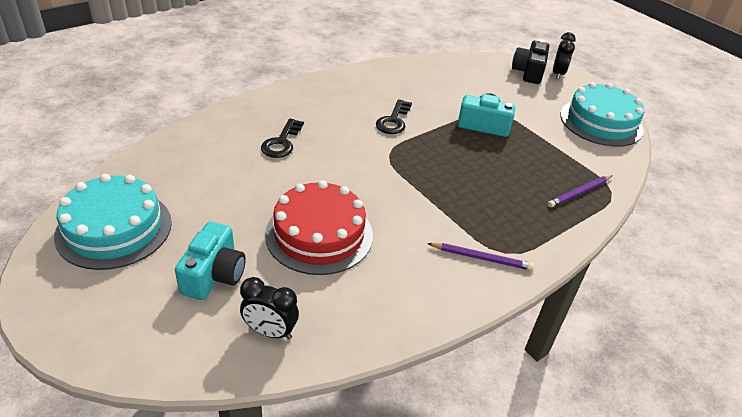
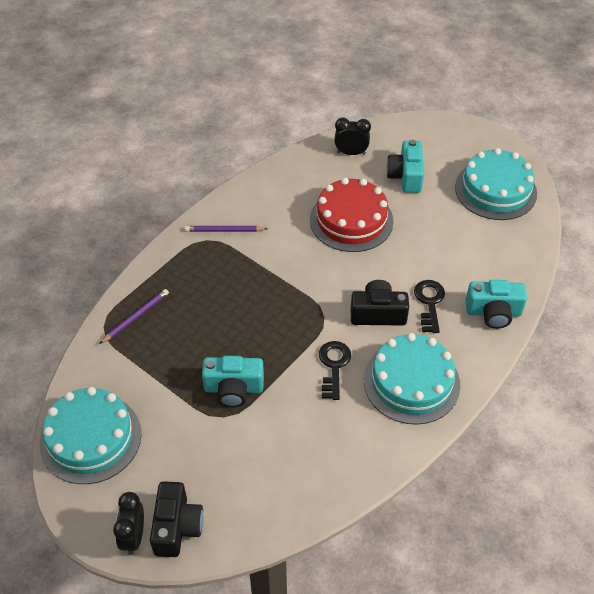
camera: 170 degrees right, 10 degrees up
none -> black camera [351,280,409,326]
none -> turquoise cake [364,333,460,425]
none -> turquoise camera [466,280,527,329]

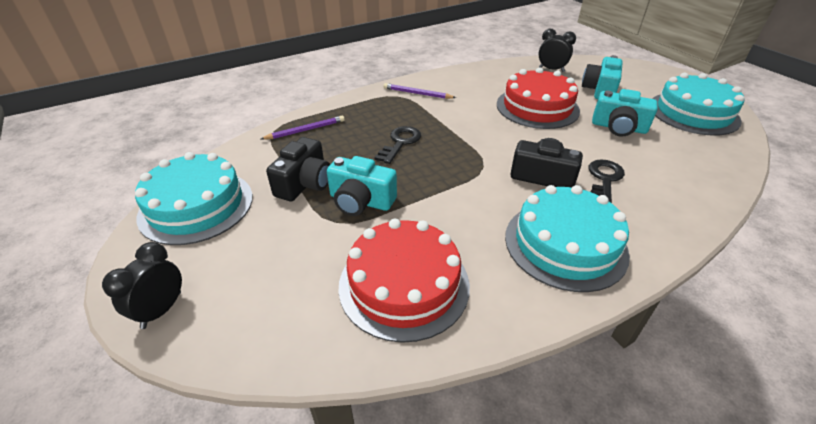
camera: 20 degrees right, 10 degrees down
black camera [150,481,204,557] -> black camera moved to [266,137,330,201]
black key [319,341,351,400] -> black key moved to [375,126,421,164]
turquoise camera [466,280,527,329] -> turquoise camera moved to [592,89,657,137]
none -> red cake [338,219,470,343]

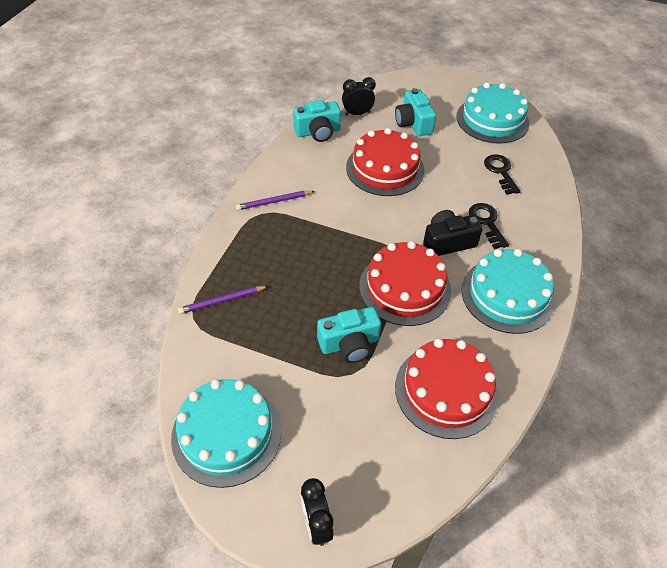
camera: 40 degrees left, 10 degrees up
purple pencil [261,116,345,140] -> purple pencil turned 135 degrees counterclockwise [178,286,269,314]
black camera [266,137,330,201] -> none
black key [375,126,421,164] -> black key moved to [484,154,521,195]
turquoise camera [592,89,657,137] -> turquoise camera moved to [293,100,341,142]
none -> red cake [359,241,451,326]

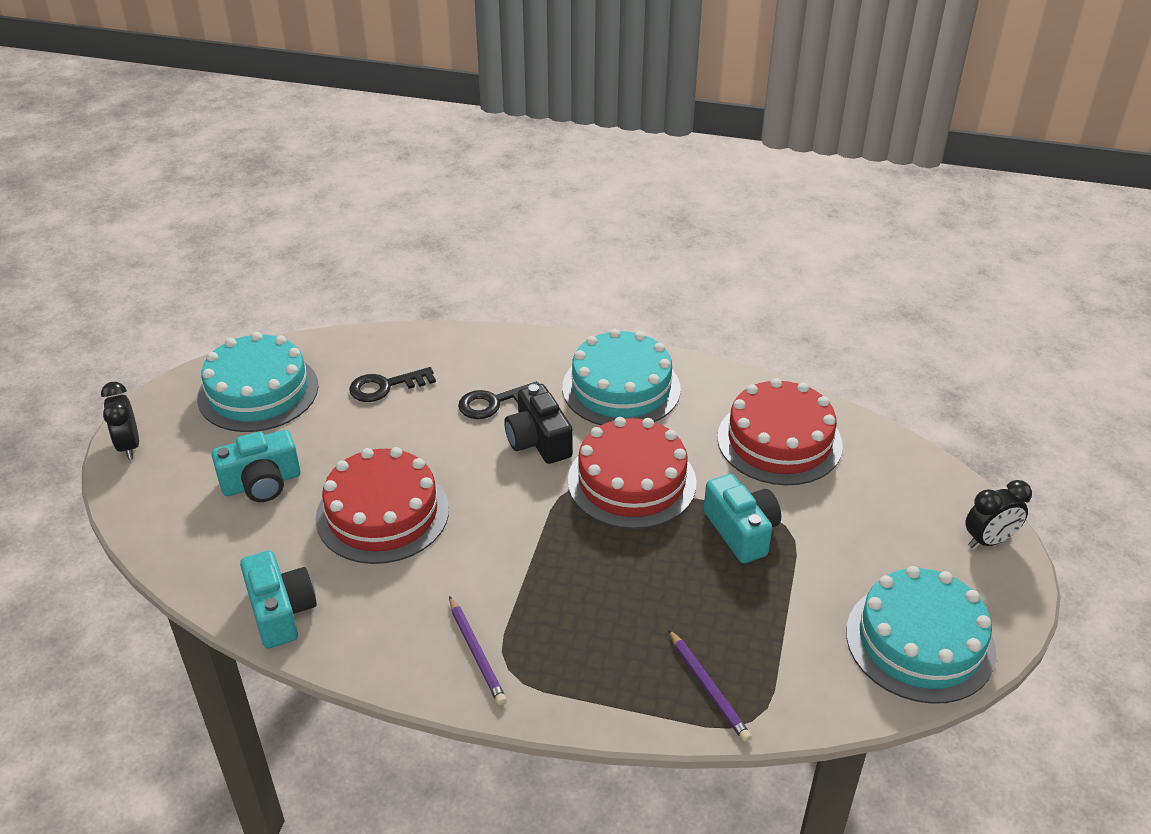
camera: 95 degrees left, 10 degrees down
black clock [342,77,376,116] -> black clock moved to [101,382,139,460]

